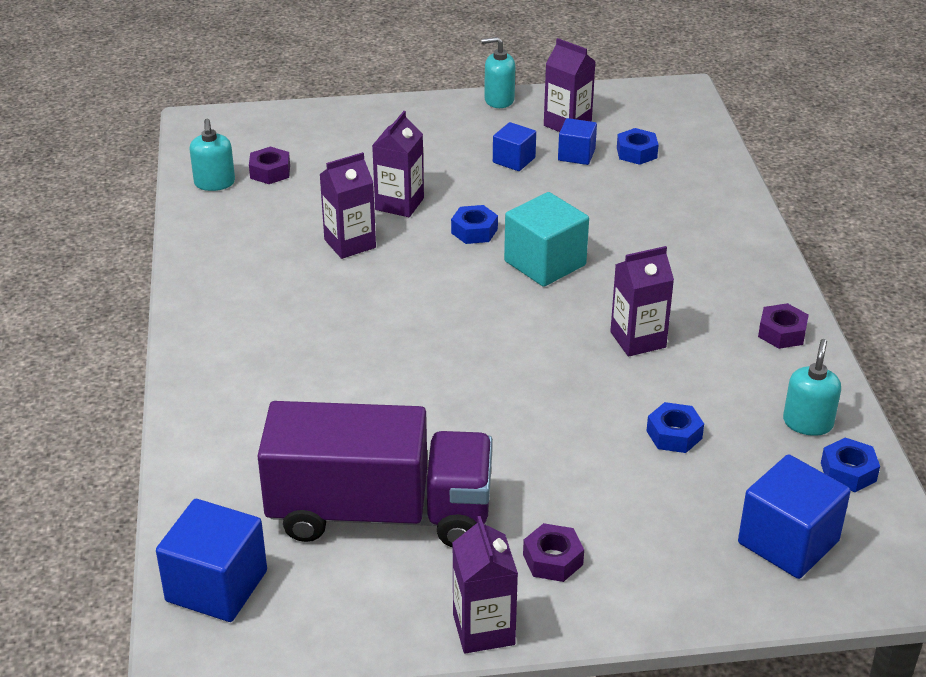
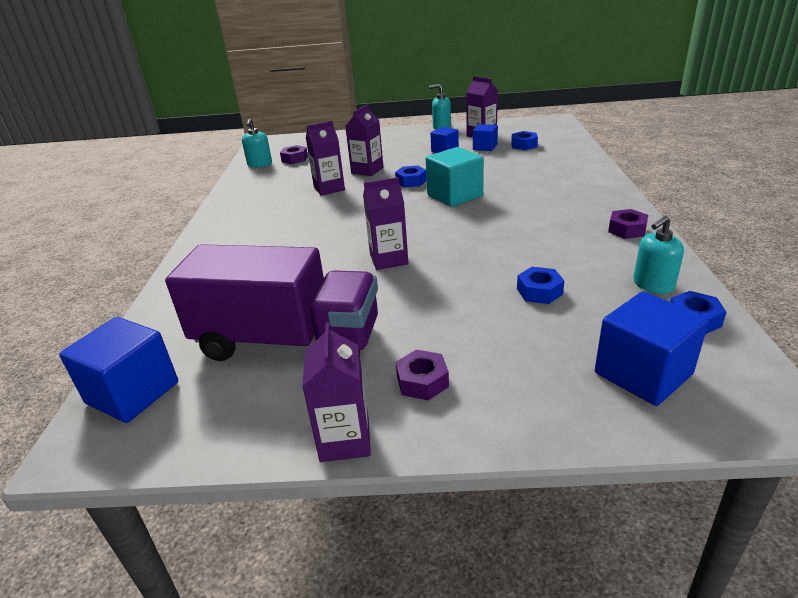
camera: 10 degrees right, 5 degrees down
purple carton [610,246,674,357] -> purple carton moved to [363,177,409,270]
turquoise soap dispenser [783,339,841,436] -> turquoise soap dispenser turned 150 degrees counterclockwise [633,216,684,294]

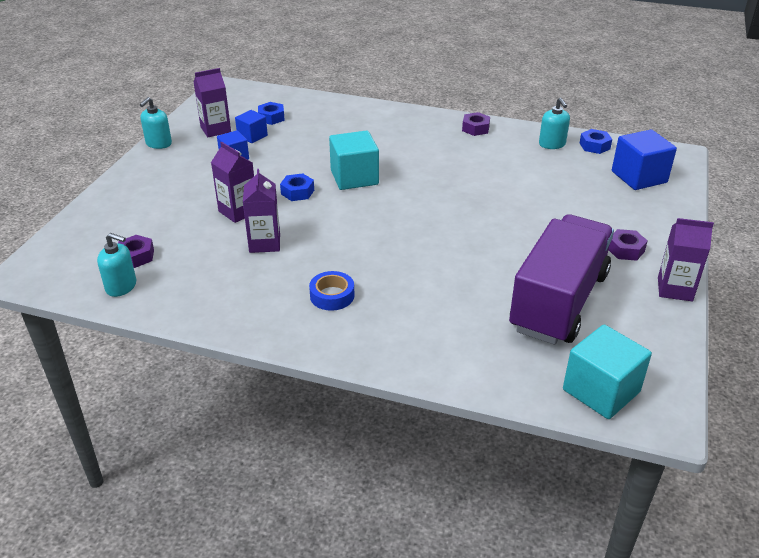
camera: 75 degrees left, 5 degrees up
blue cube [59,317,178,423] -> turquoise cube [563,325,652,419]
purple carton [363,177,409,270] -> none
blue nut [517,267,565,304] -> none
none -> blue tape [309,271,355,311]

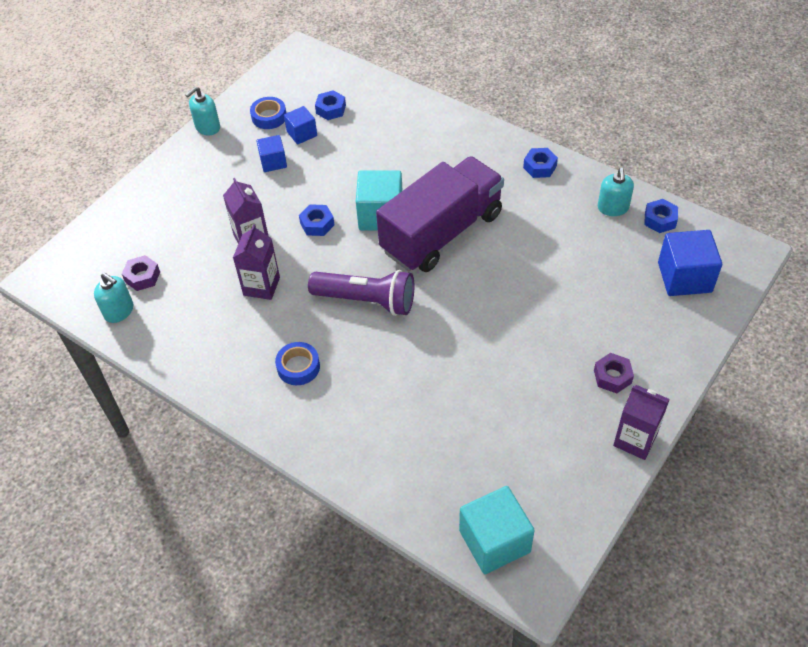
camera: 20 degrees right, 15 degrees up
purple carton [194,68,231,137] -> blue tape [250,97,286,129]
purple nut [462,112,490,136] -> blue nut [523,148,558,178]
purple truck [509,214,614,345] -> purple truck moved to [376,156,504,272]
none -> purple flashlight [308,270,414,316]

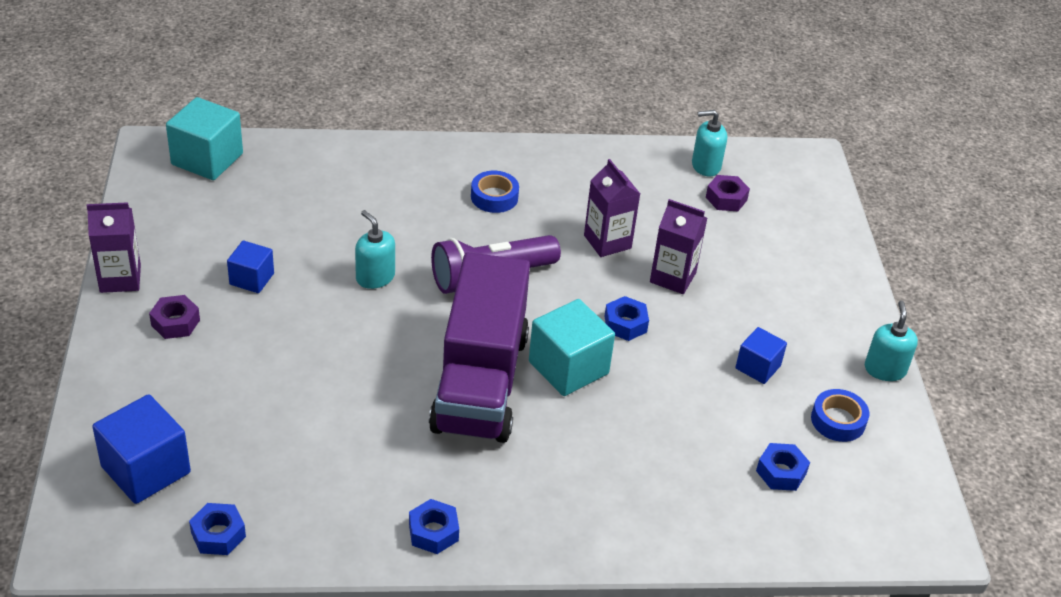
camera: 135 degrees right, 10 degrees down
blue cube [284,106,317,145] -> blue cube moved to [227,240,274,293]
turquoise soap dispenser [598,168,634,216] -> turquoise soap dispenser moved to [355,210,395,289]

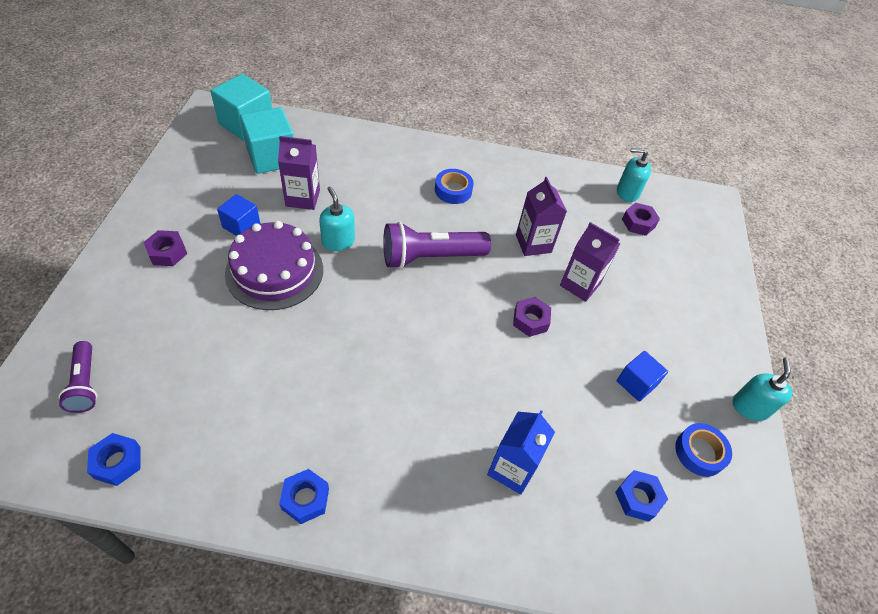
camera: 10 degrees right, 10 degrees up
purple carton [87,202,141,293] -> purple carton moved to [278,136,320,210]
blue cube [92,394,191,504] -> purple flashlight [58,341,97,413]
purple truck [429,252,530,443] -> none
turquoise cube [529,299,615,396] -> turquoise cube moved to [240,107,294,174]
blue nut [604,296,649,341] -> purple nut [513,297,551,337]
none -> purple cake [225,221,323,310]
none -> blue carton [487,411,555,494]

